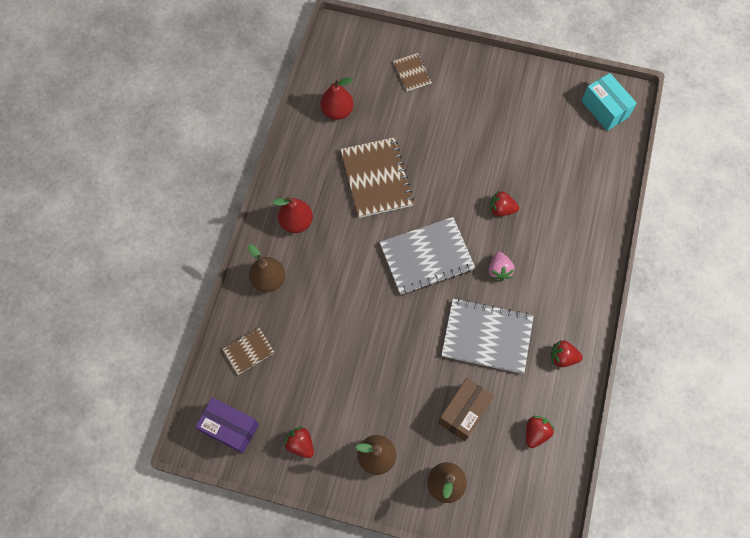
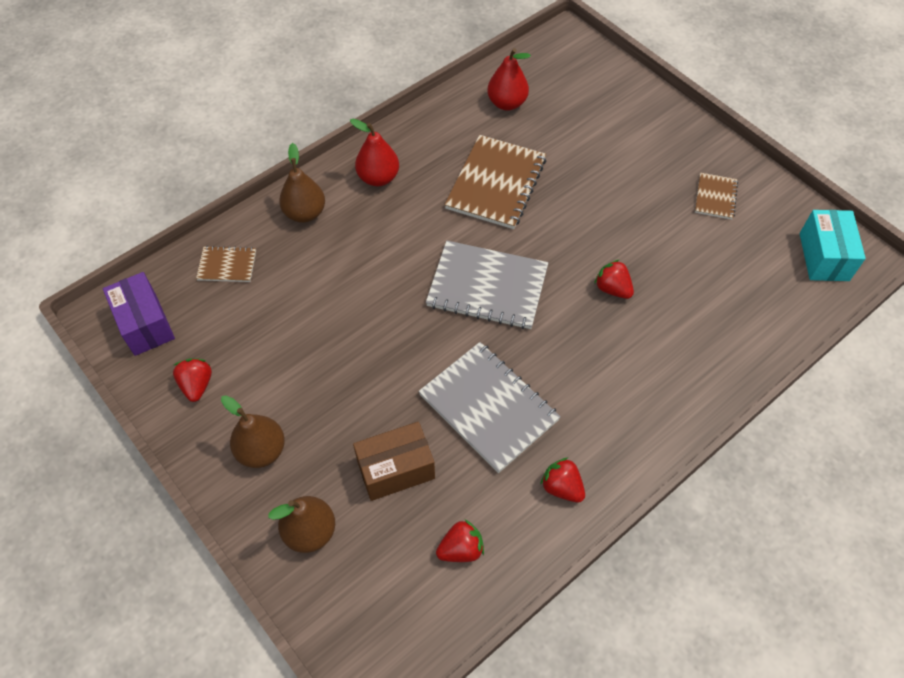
camera: 35 degrees right, 10 degrees down
brown notebook [393,53,432,91] -> brown notebook moved to [695,173,738,219]
pink strawberry [488,252,515,281] -> none

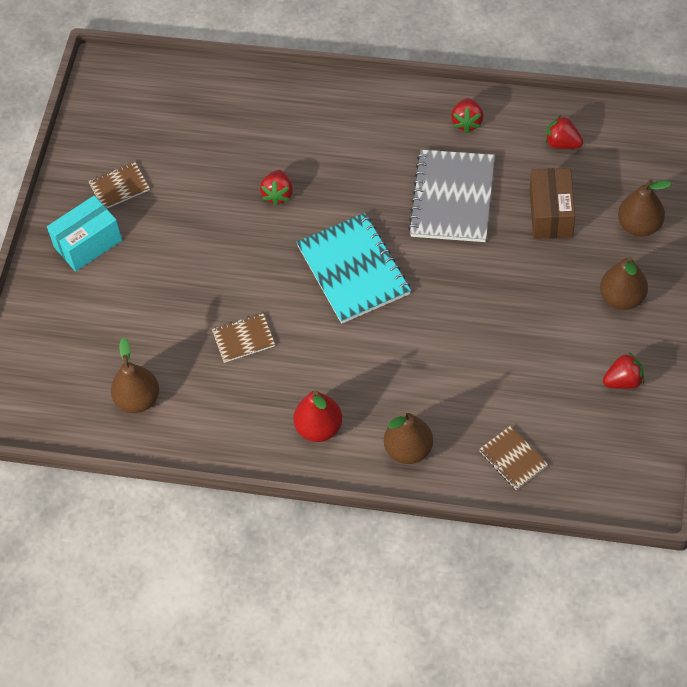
camera: 125 degrees left, 0 degrees up
purple box [103,272,175,356] -> none
red strawberry [173,358,212,402] -> red strawberry turned 150 degrees counterclockwise [603,353,644,389]
brown box [353,422,435,501] -> brown box turned 60 degrees clockwise [530,168,575,239]
grey notebook [426,241,548,329] -> turquoise notebook [296,213,411,324]
brown notebook [444,135,546,229] -> brown notebook [212,313,275,363], size x0.51
red pear [487,48,531,110] -> brown pear [111,337,159,413]
turquoise box [799,210,866,281] -> turquoise box moved to [47,195,122,272]

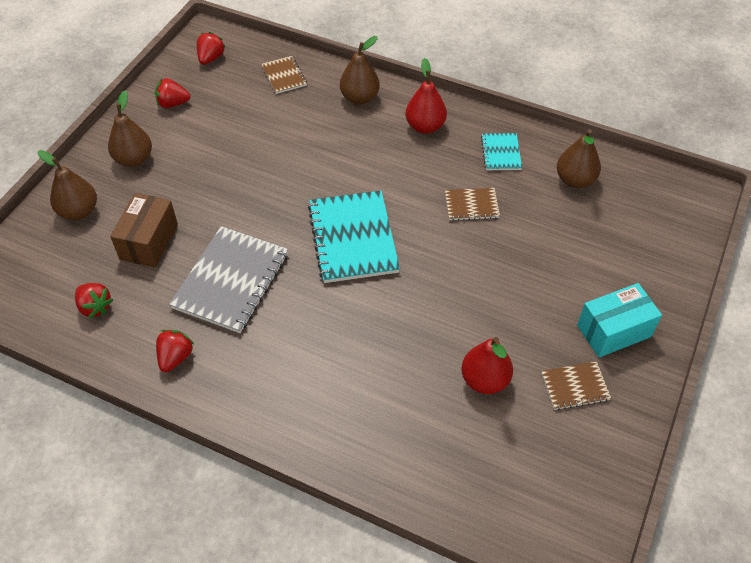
camera: 170 degrees left, 5 degrees down
red strawberry [260,170,293,206] -> red strawberry moved to [197,32,226,65]
none -> red pear [461,337,513,394]
none -> turquoise notebook [481,133,522,170]

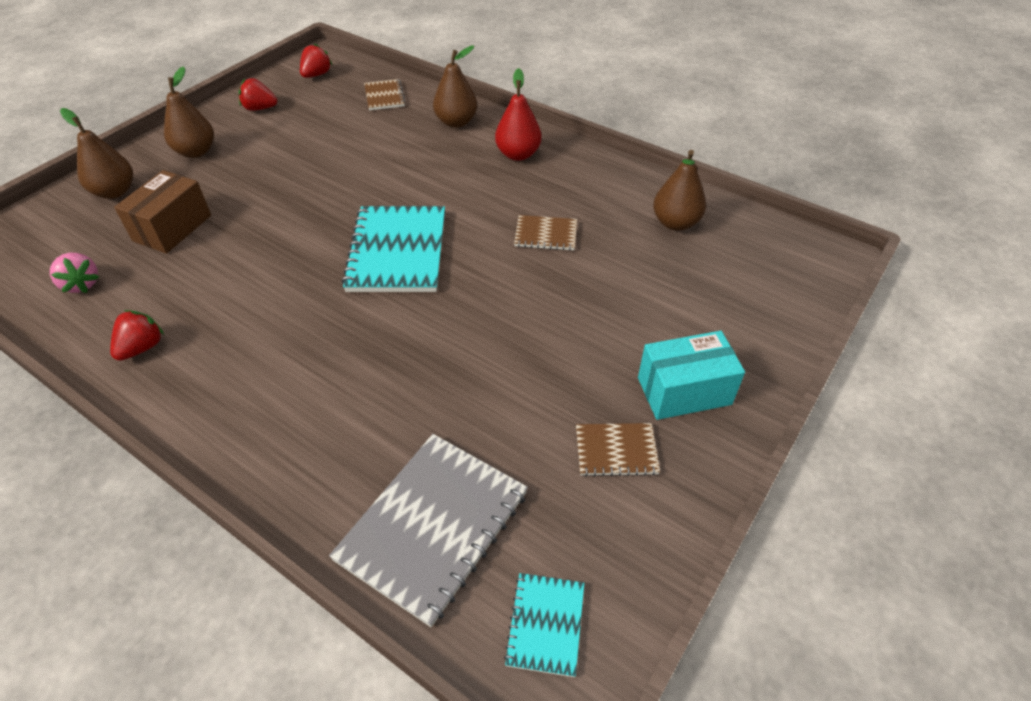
camera: 10 degrees right, 5 degrees down
red strawberry [75,283,113,318] -> pink strawberry [50,253,99,293]
grey notebook [169,226,288,333] -> grey notebook moved to [329,434,528,627]
red pear [461,337,513,394] -> none
turquoise notebook [481,133,522,170] -> turquoise notebook moved to [504,573,584,677]

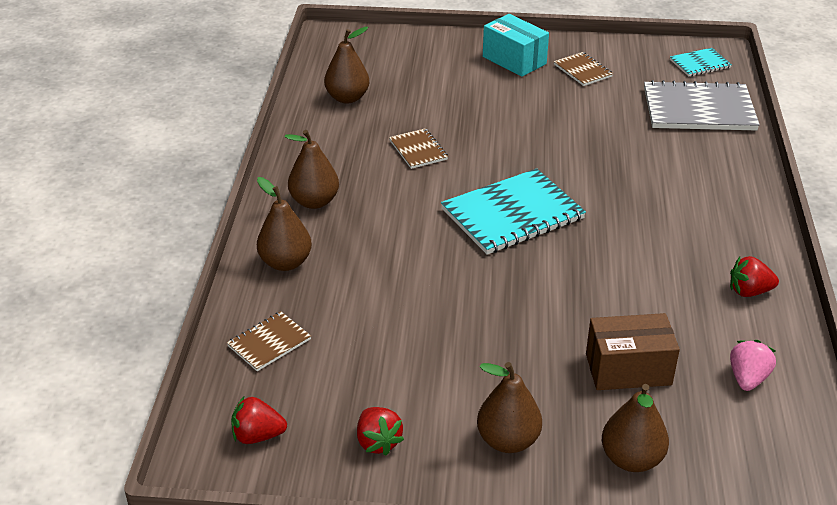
camera: 120 degrees left, 10 degrees down
red pear [495,68,542,161] -> brown pear [284,130,339,209]

